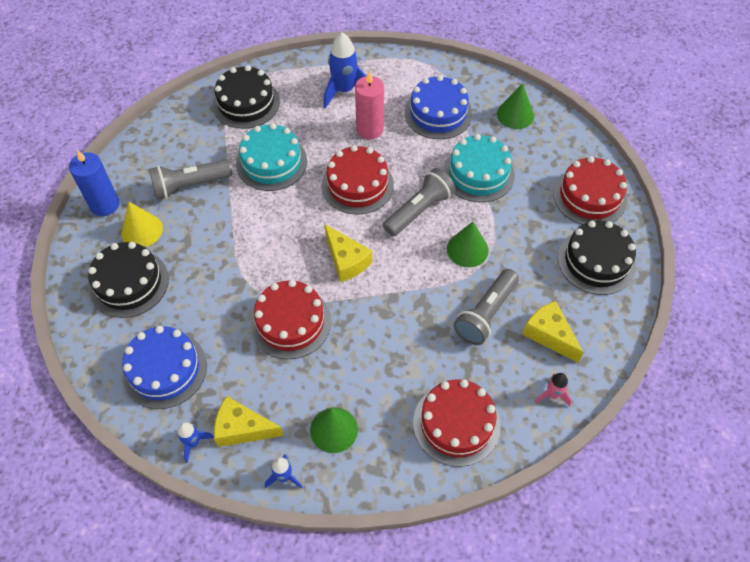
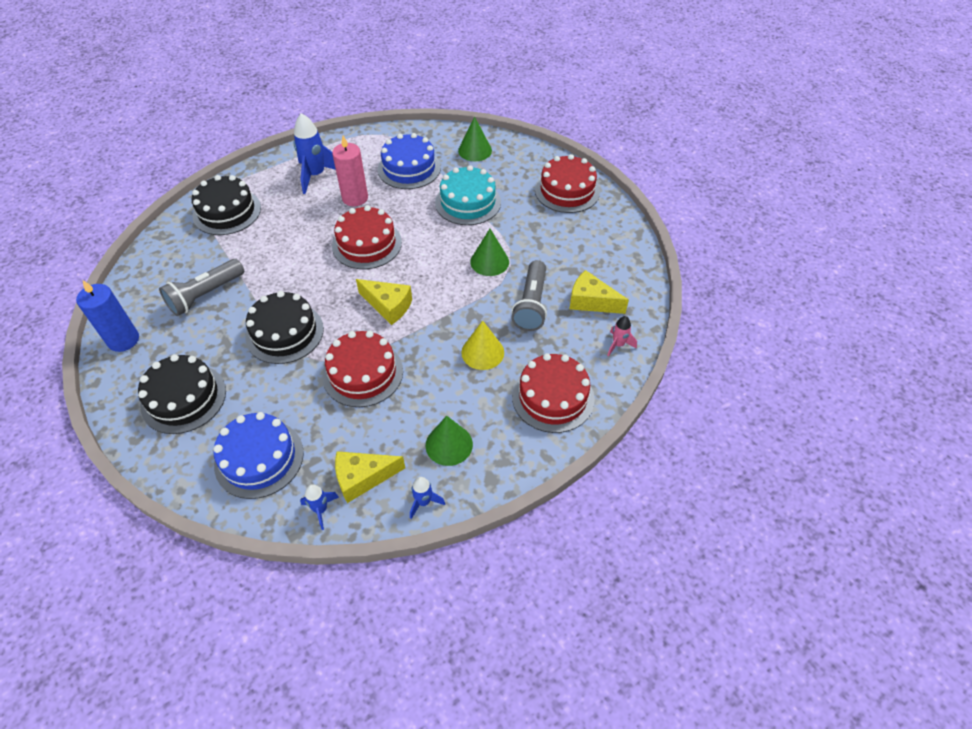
camera: 25 degrees left, 5 degrees down
yellow cone [121,202,163,247] -> yellow cone moved to [461,321,504,370]
turquoise cake [236,123,307,191] -> none
grey flashlight [383,168,455,237] -> none
black cake [558,221,636,295] -> black cake moved to [245,291,324,364]

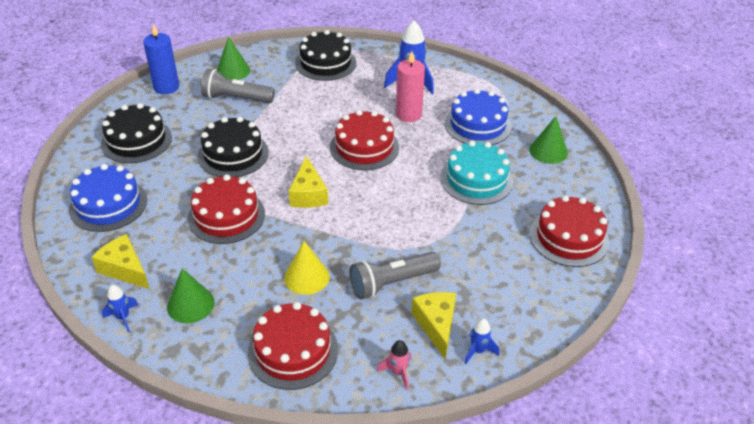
camera: 55 degrees right, 10 degrees down
blue rocket [300,484,339,530] -> blue rocket moved to [465,318,499,364]
green cone [470,229,509,276] -> green cone moved to [217,37,250,80]

